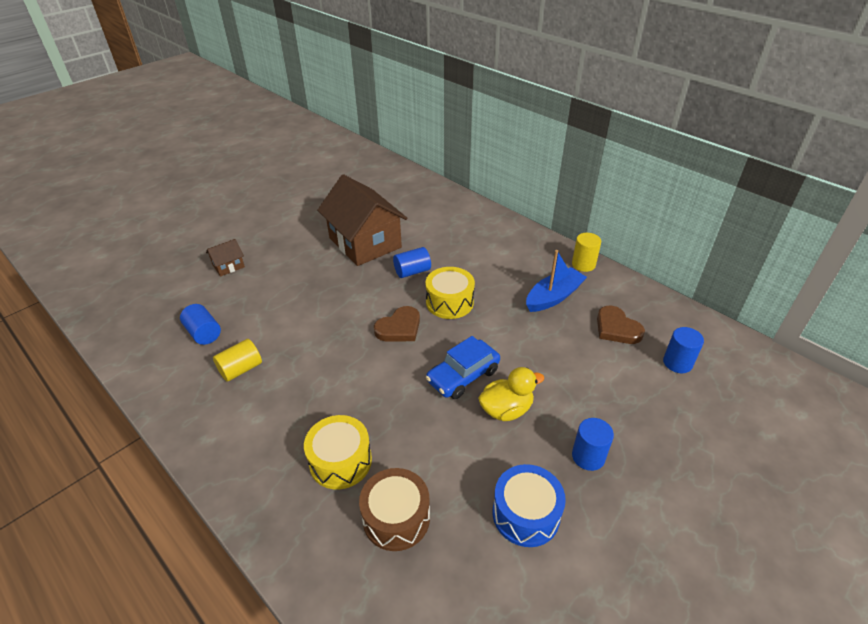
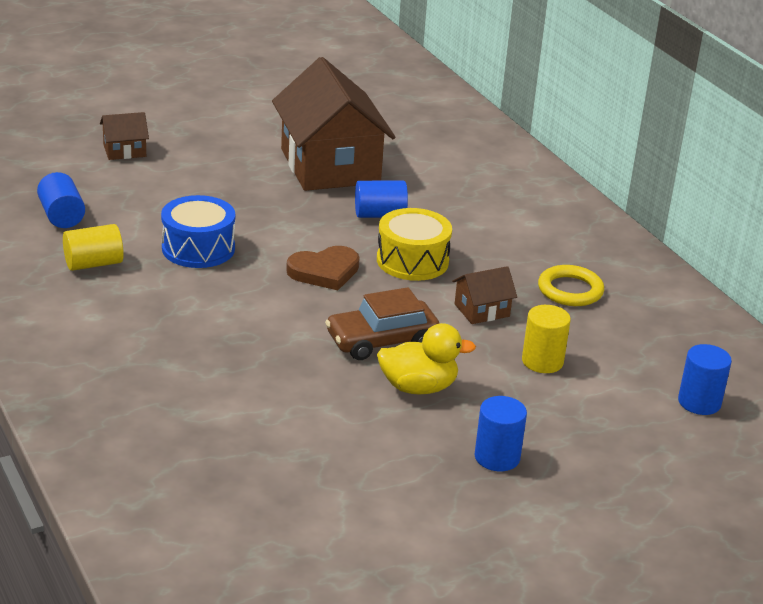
camera: 15 degrees right, 10 degrees down
yellow drum [304,415,372,490] -> none
brown drum [359,468,430,551] -> none
blue car [426,336,500,399] -> brown car [325,287,439,360]
blue drum [493,464,566,547] -> blue drum moved to [161,195,235,268]
blue boat [526,250,587,312] -> yellow ring [538,265,604,306]
yellow cylinder [572,233,601,272] -> yellow cylinder moved to [522,305,571,373]
brown heart [597,306,645,344] -> none
none -> brown house [452,266,517,324]

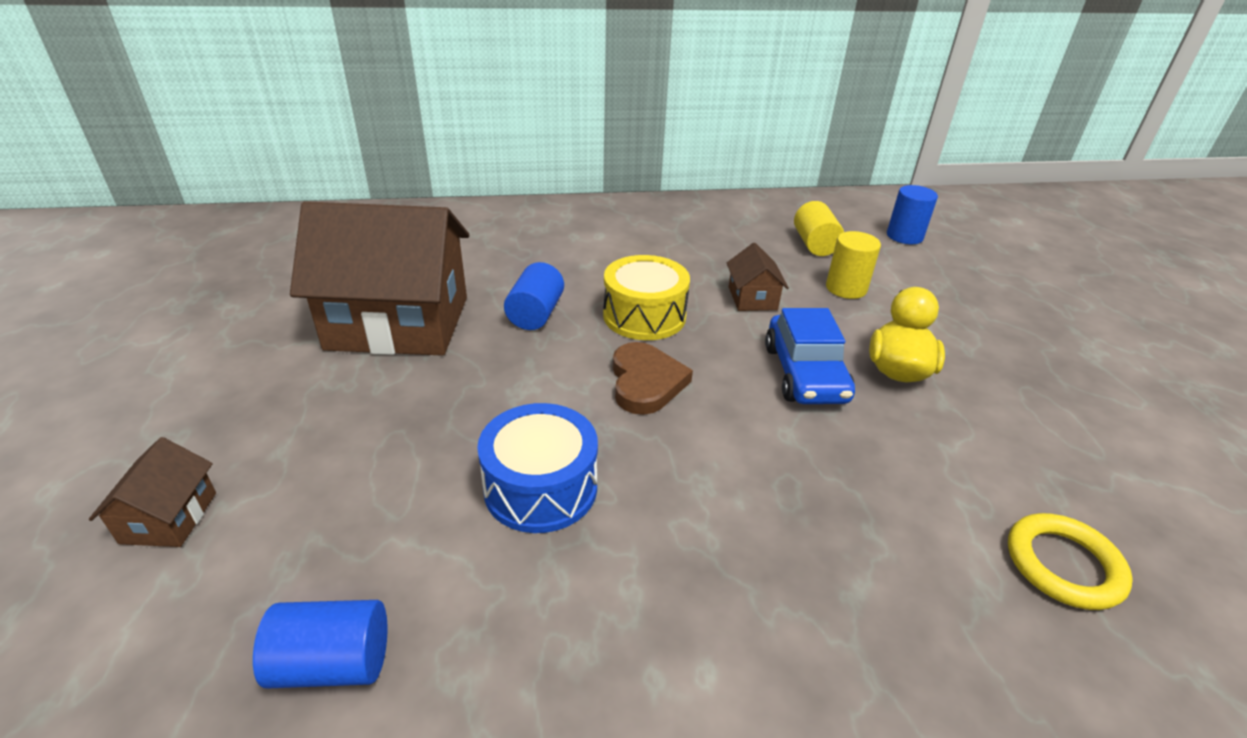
camera: 70 degrees left, 5 degrees up
yellow cylinder [63,224,124,271] -> yellow cylinder moved to [794,201,844,256]
brown car [325,287,439,360] -> blue car [765,308,855,404]
blue cylinder [474,396,527,471] -> none
yellow ring [538,265,604,306] -> yellow ring moved to [1008,513,1133,610]

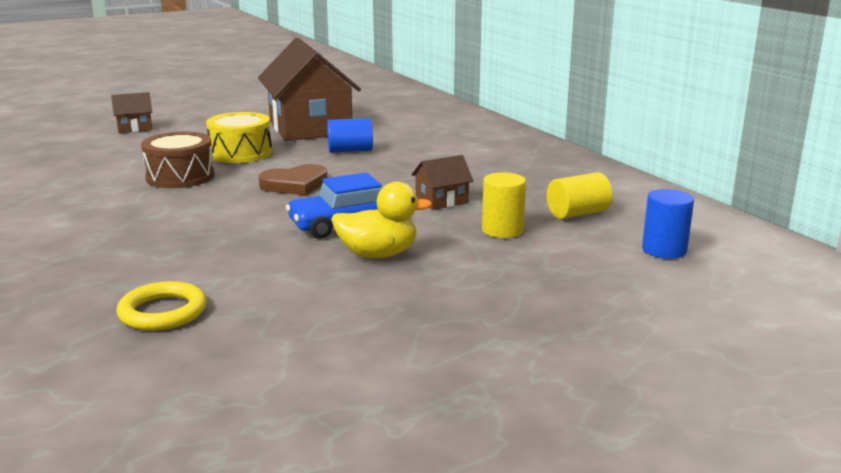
camera: 70 degrees right, 15 degrees down
blue cylinder [253,600,387,688] -> none
blue drum [477,403,598,533] -> brown drum [141,132,215,188]
yellow drum [603,255,690,340] -> yellow drum moved to [206,112,272,163]

